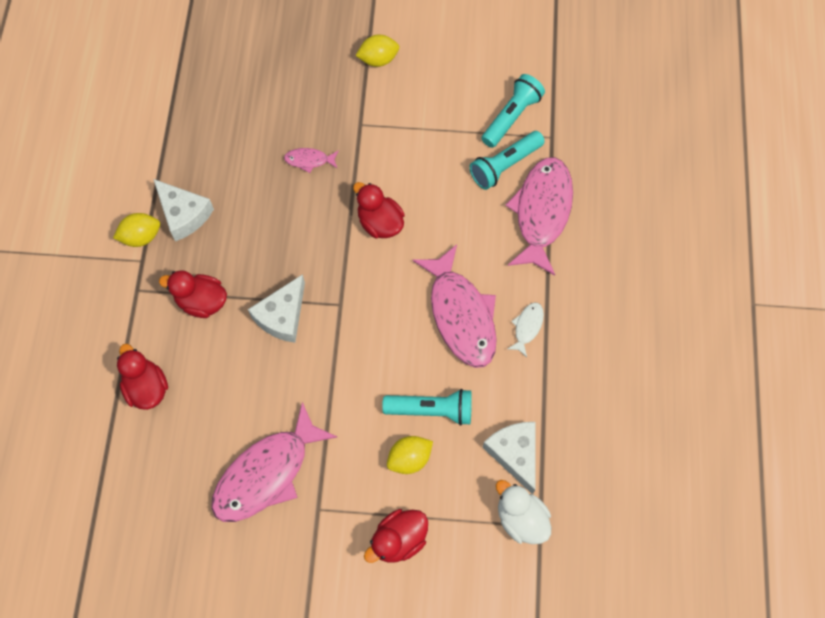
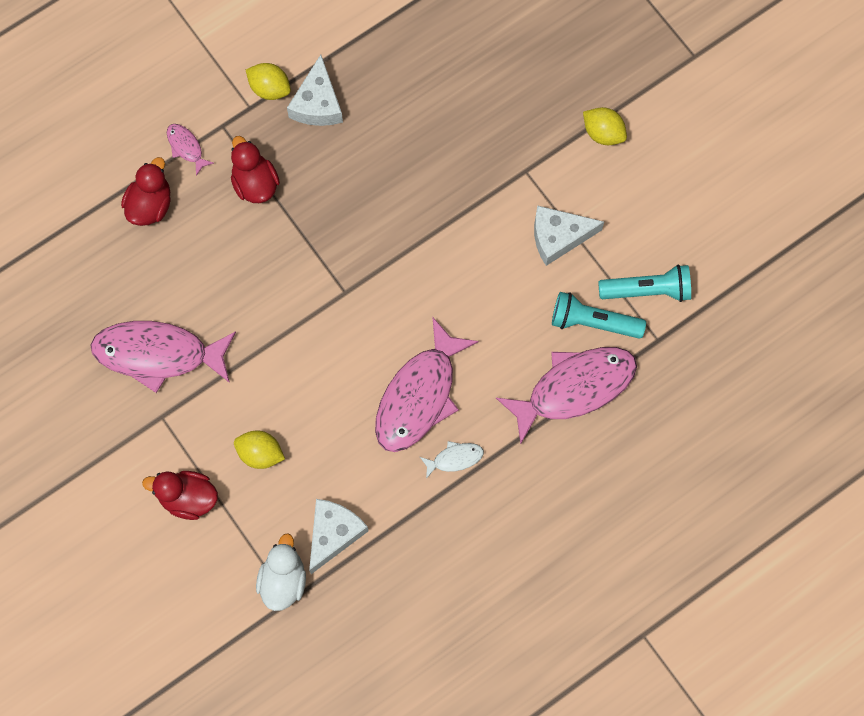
camera: 50 degrees right, 5 degrees up
white cheese [248,274,305,343] -> white cheese moved to [534,205,604,266]
pink fish [284,148,339,173] -> pink fish moved to [167,124,214,176]
red duck [353,182,405,238] -> none
turquoise flashlight [382,389,472,426] -> none

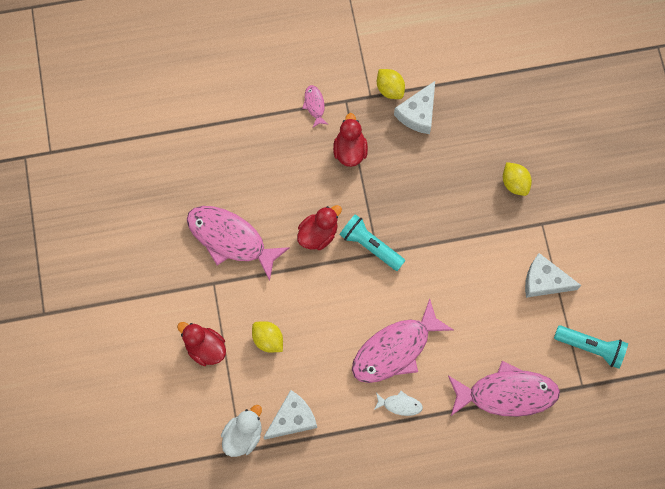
camera: 25 degrees right, 0 degrees up
red duck [121,157,171,226] -> red duck moved to [297,205,342,250]
turquoise flashlight [552,292,646,339] -> turquoise flashlight moved to [340,214,405,271]
yellow lemon [583,107,627,145] -> yellow lemon moved to [503,162,532,196]

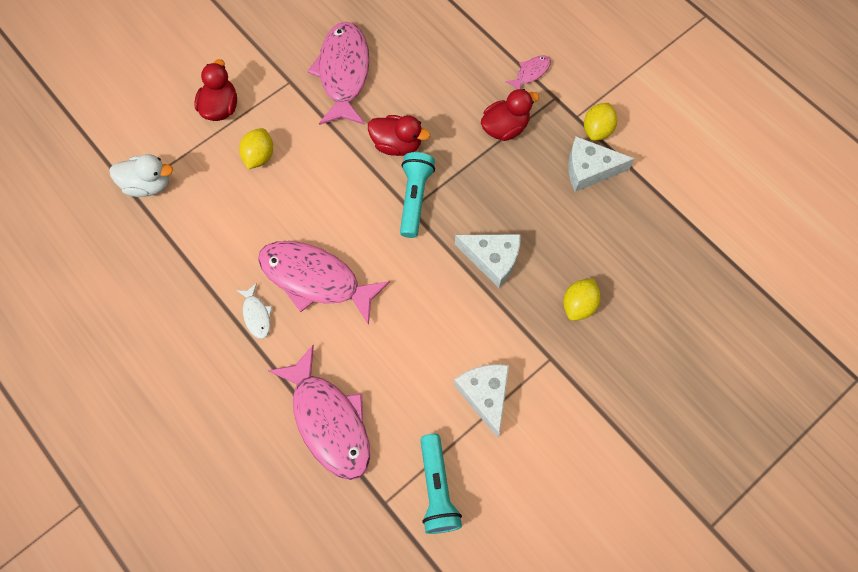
camera: 60 degrees right, 5 degrees down
white cheese [263,390,317,440] -> white cheese moved to [455,234,521,288]

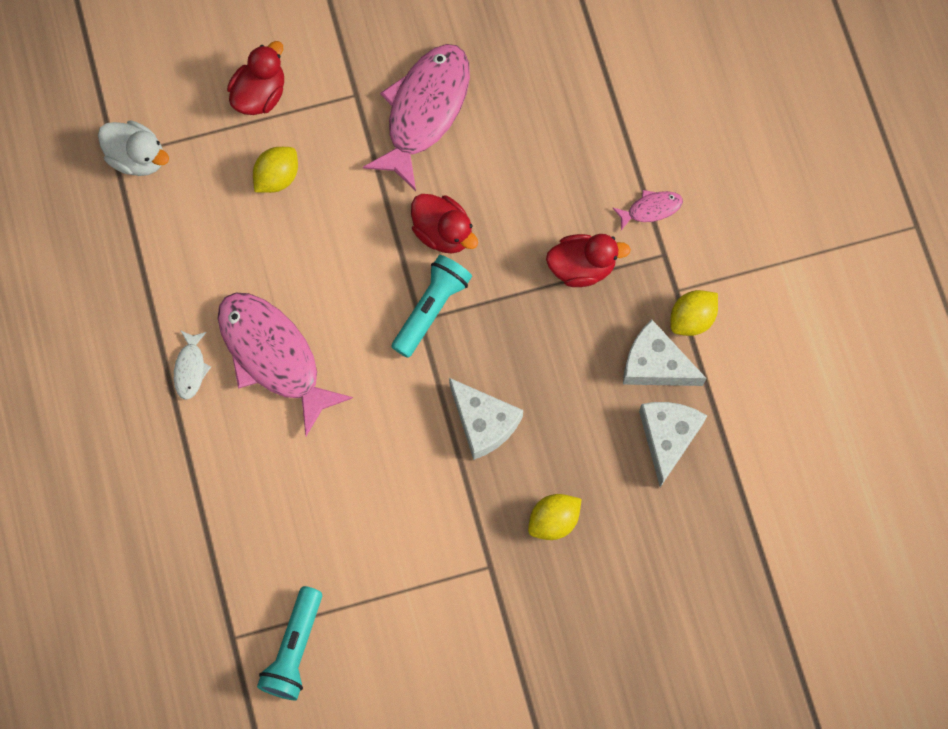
camera: 25 degrees right, 5 degrees up
pink fish [268,345,370,480] -> none
white cheese [454,364,509,438] -> white cheese moved to [639,402,707,487]

